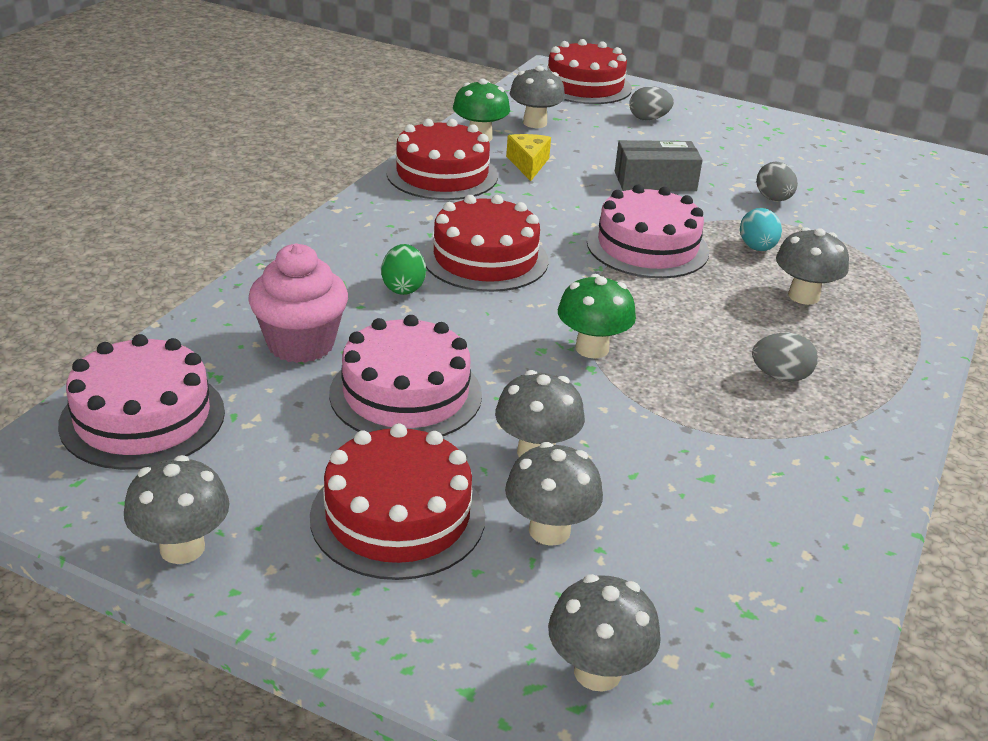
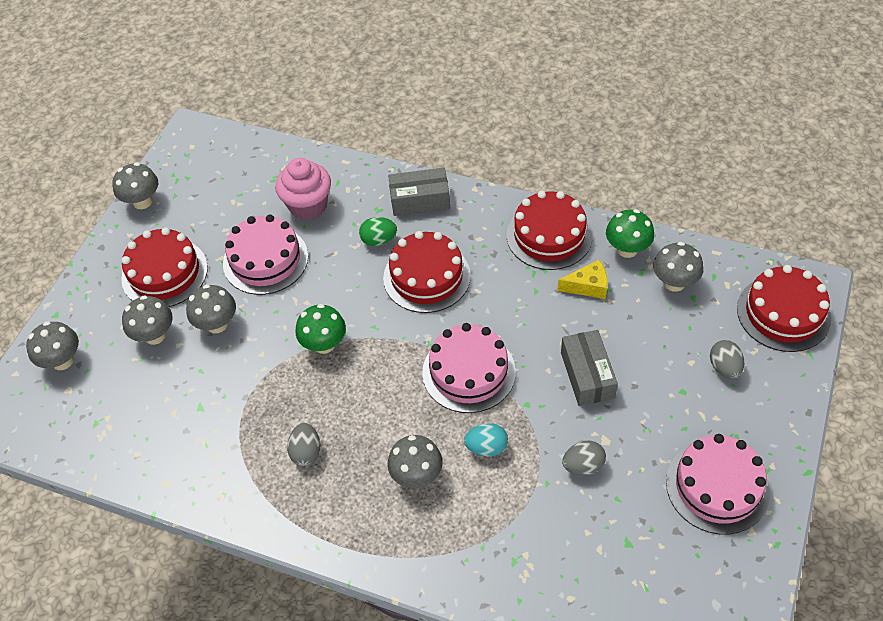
camera: 90 degrees right, 20 degrees up
pink cake [58,334,225,470] -> pink cake moved to [666,434,770,535]
none -> grey box [388,168,450,216]

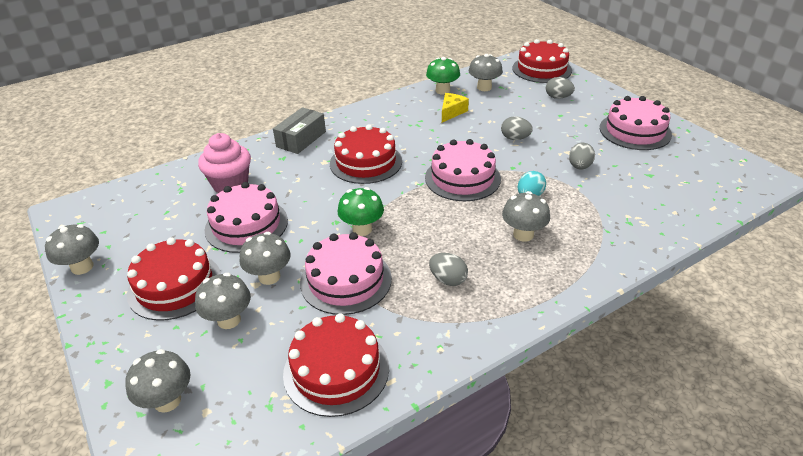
camera: 55 degrees left, 15 degrees down
green egg [359,217,397,246] -> none
red cake [507,191,592,270] -> red cake moved to [283,313,389,417]
grey box [561,330,618,406] -> grey egg [501,116,533,140]
none -> pink cake [300,232,392,315]

